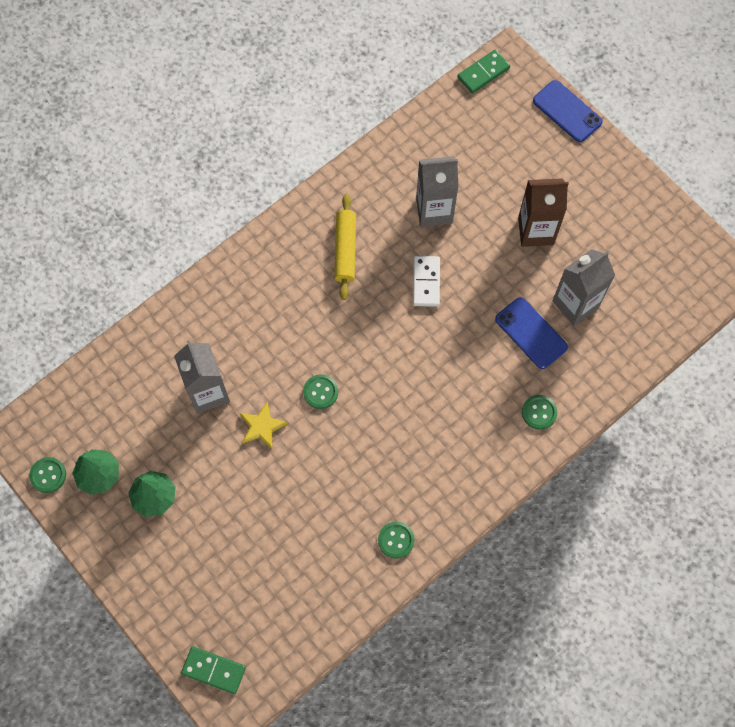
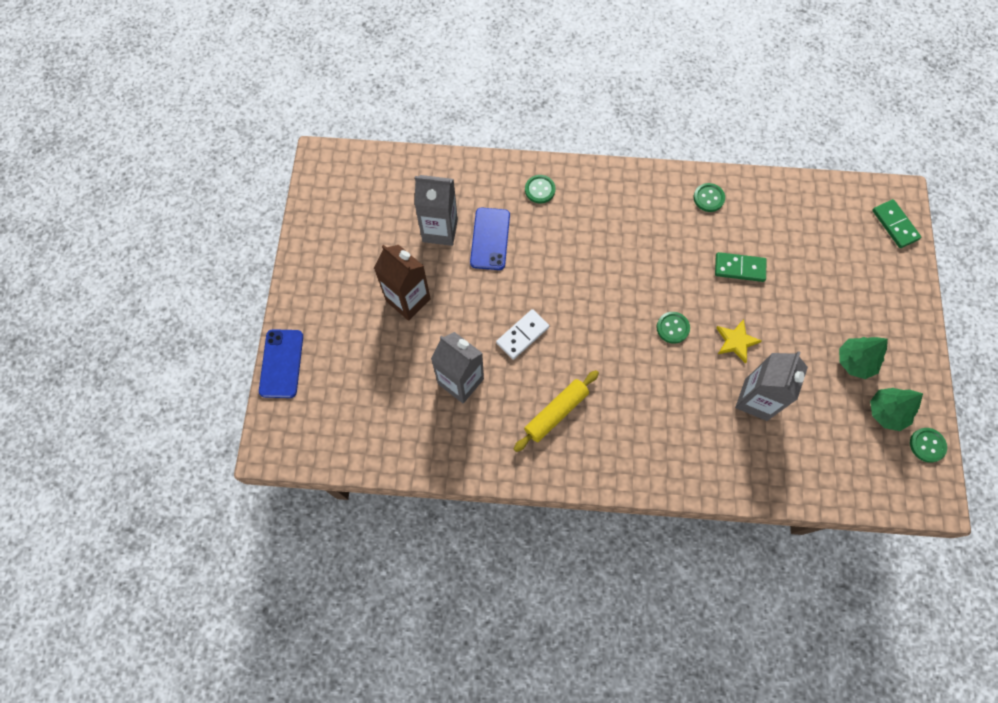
camera: 135 degrees left, 0 degrees up
green domino [458,50,510,93] -> green domino moved to [715,252,767,282]

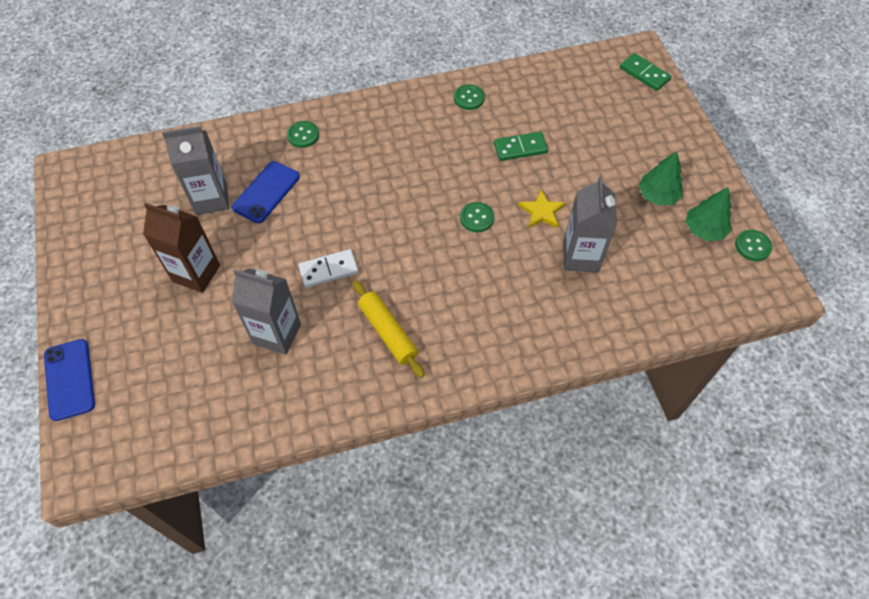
camera: 20 degrees left, 10 degrees down
blue phone [470,208,510,270] -> blue phone turned 45 degrees clockwise [232,161,300,223]
white domino [496,309,549,360] -> white domino turned 45 degrees clockwise [298,249,359,288]
yellow rolling pin [514,370,599,452] -> yellow rolling pin turned 60 degrees counterclockwise [353,280,425,378]

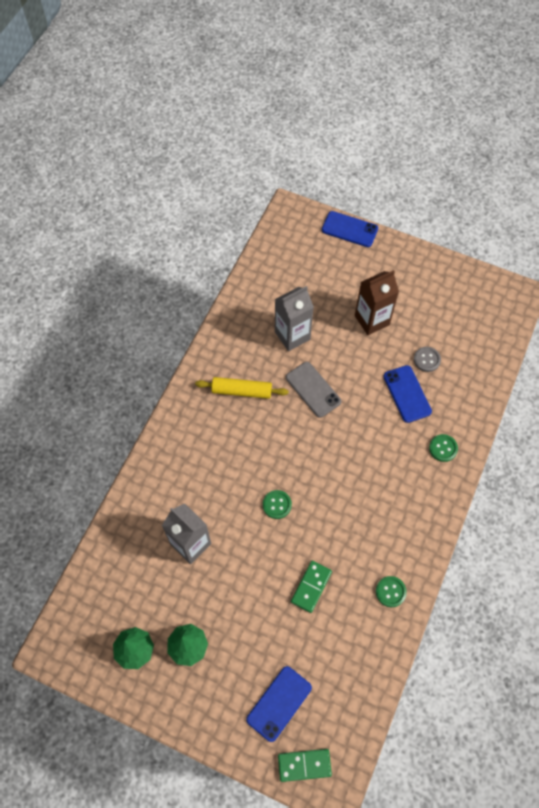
camera: 130 degrees right, 5 degrees up
grey carton [162,126,229,215] -> grey button [414,347,441,372]
white domino [298,249,359,288] -> grey phone [286,362,341,418]
yellow star [518,190,566,228] -> none
green button [735,230,772,261] -> none
none -> blue phone [246,666,312,742]

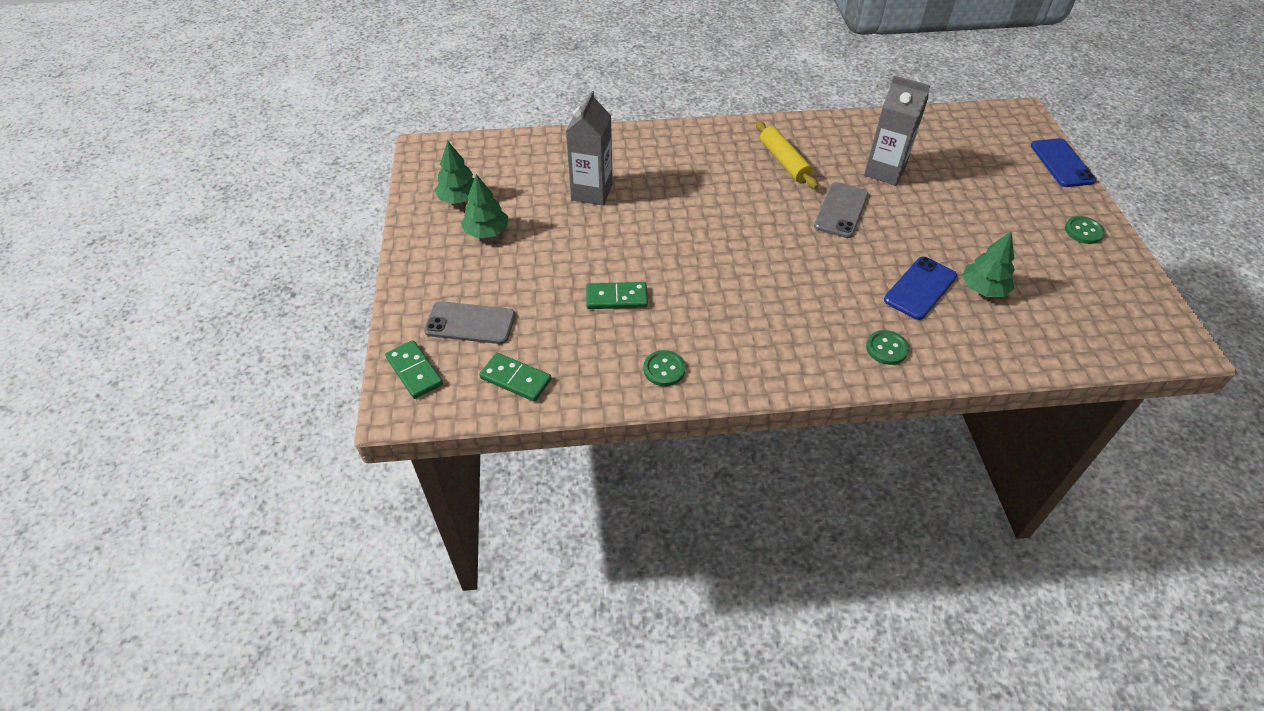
camera: 60 degrees right, 15 degrees down
blue phone [246,666,312,742] -> grey phone [424,301,515,344]
green button [263,490,292,519] -> green button moved to [1065,216,1105,244]
brown carton [355,270,399,335] -> none
grey button [414,347,441,372] -> green tree [962,231,1015,297]
none -> green domino [479,353,552,402]

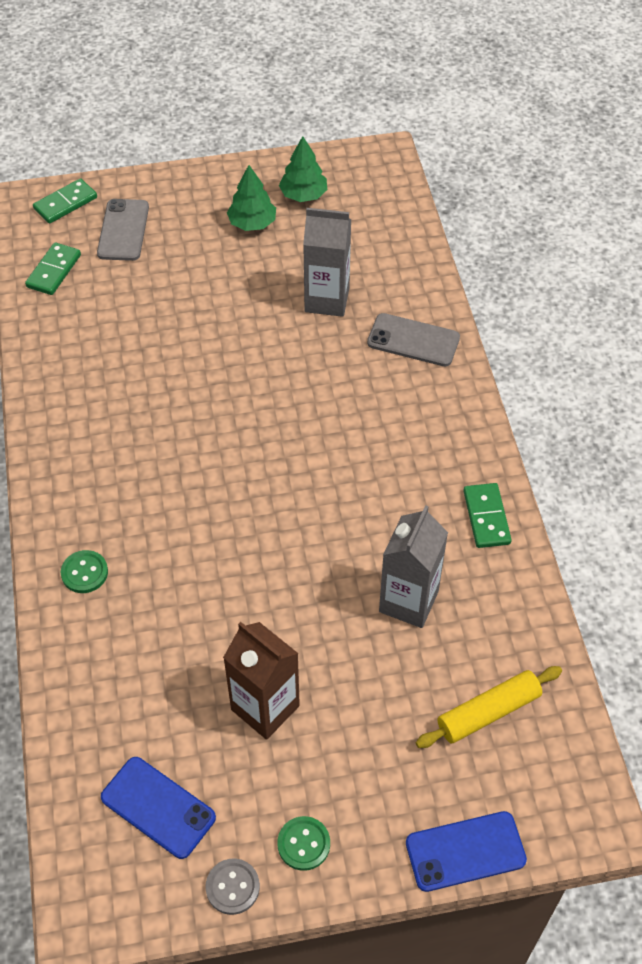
camera: 85 degrees right, 5 degrees up
green domino [586,282,648,309] -> green domino moved to [464,483,512,548]
green button [643,350,685,386] -> none
yellow rolling pin [756,121,818,189] -> yellow rolling pin moved to [416,666,562,748]
grey phone [814,182,869,238] -> grey phone moved to [367,313,460,366]
blue phone [884,257,957,320] -> blue phone moved to [101,757,216,859]
green tree [962,231,1015,297] -> none
none -> grey button [206,859,260,915]
none -> brown carton [223,622,300,740]

